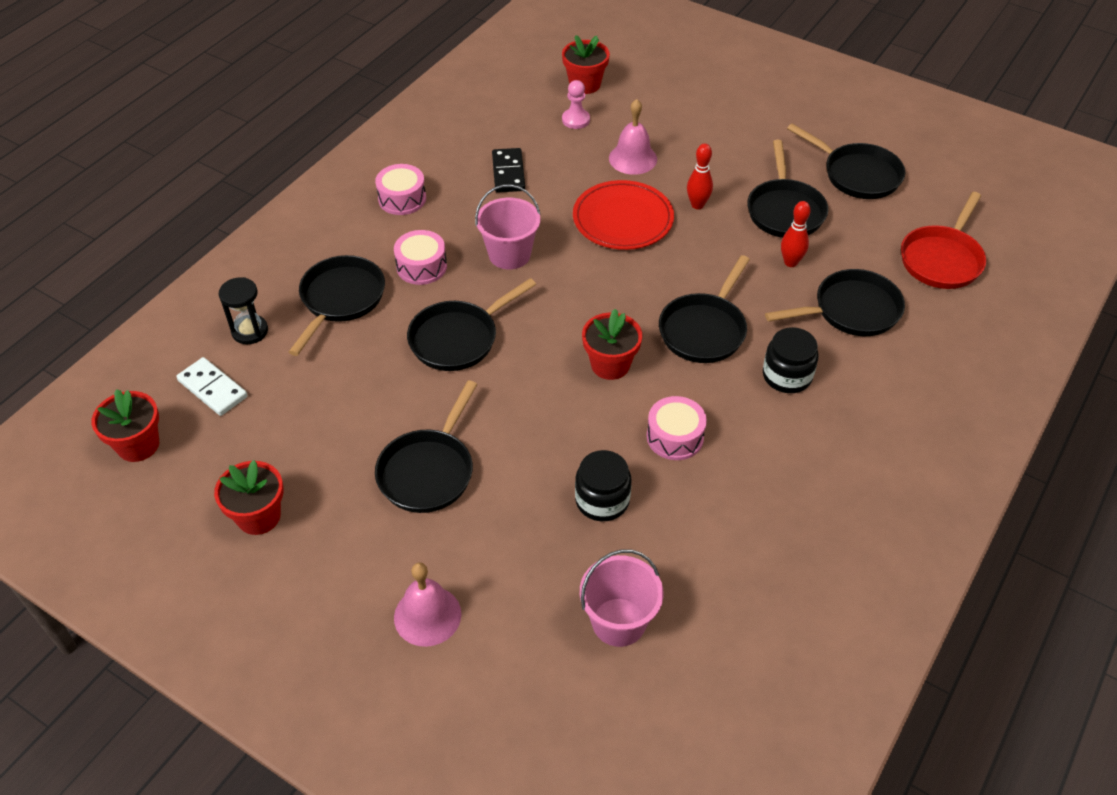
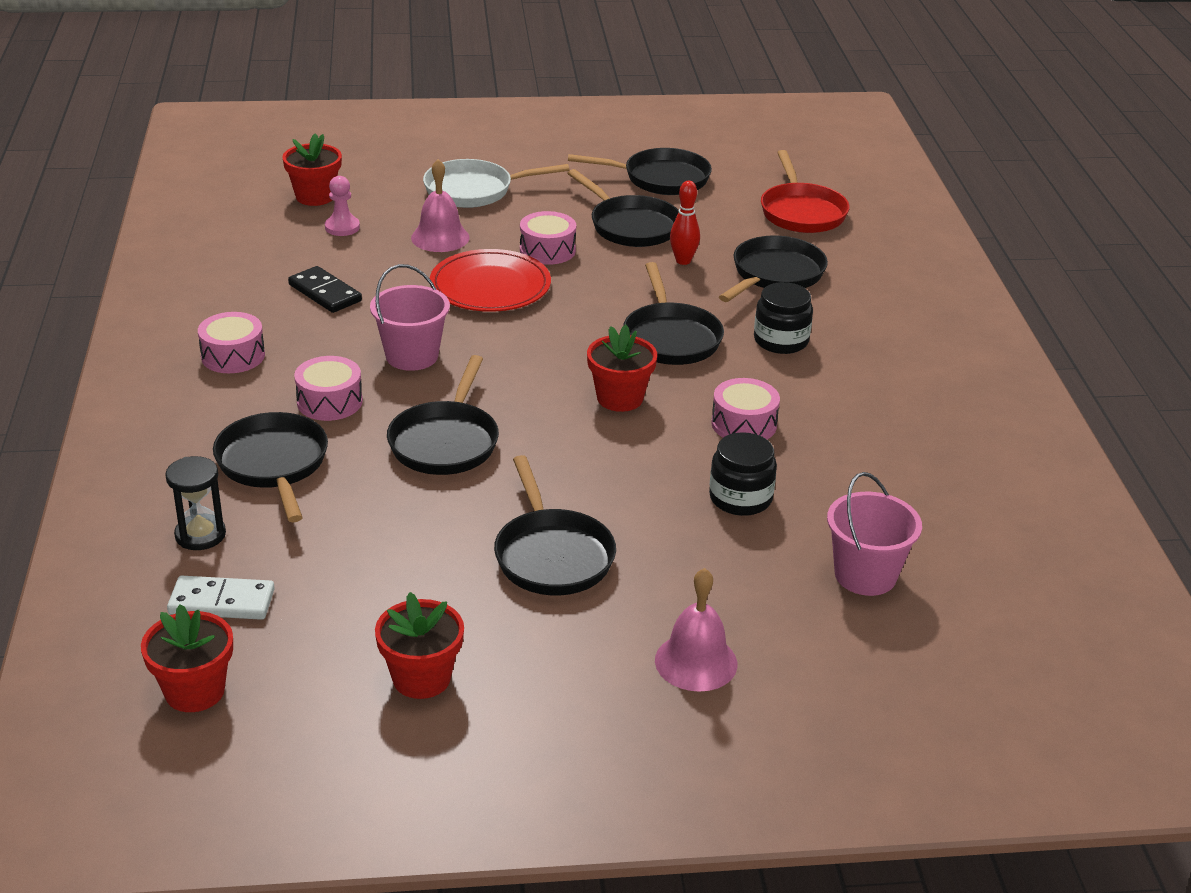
camera: 40 degrees left, 15 degrees down
red bowling pin [687,143,713,209] -> pink drum [520,211,576,265]
none -> white pan [423,159,569,208]

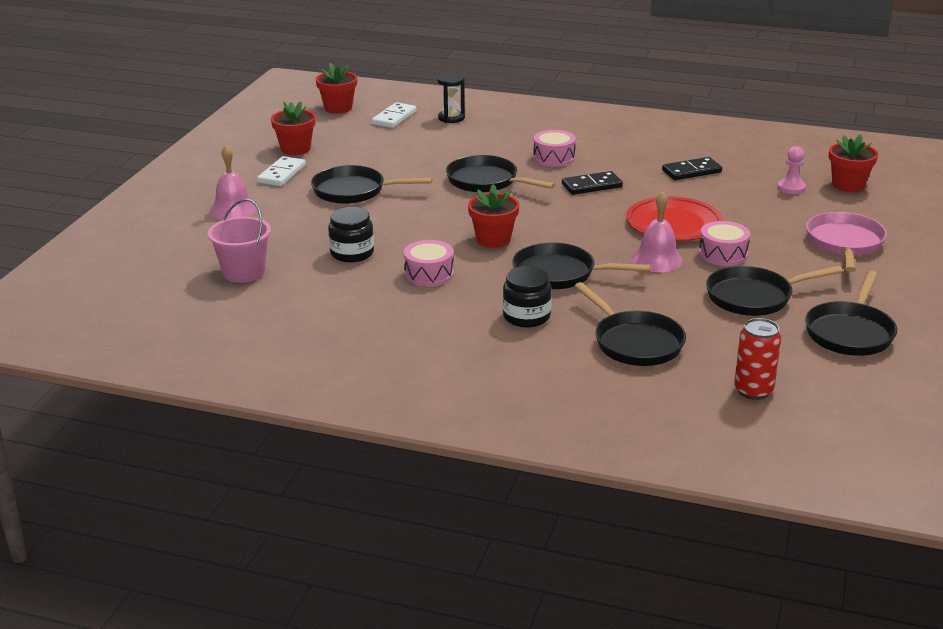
camera: 115 degrees right, 5 degrees down
pink drum [198,312,265,373] -> none
black pan [213,412,328,523] -> none
pink bucket [370,264,450,371] -> black domino [562,171,623,195]
pink bell [411,159,470,252] -> pink bell moved to [632,191,683,272]
white pan [423,159,569,208] -> pink pan [806,212,887,272]
red bowling pin [670,181,700,265] -> none
red pan [761,150,849,233] -> red can [734,318,781,400]
none -> white domino [257,156,306,186]

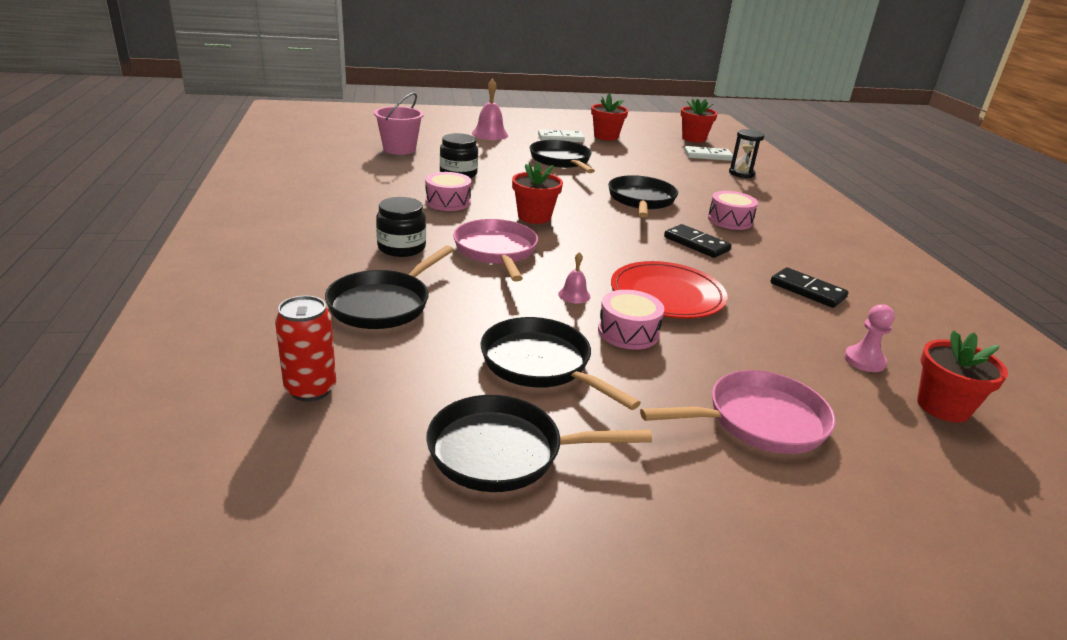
camera: 60 degrees right, 0 degrees up
black pan [512,242,651,289] -> pink pan [453,219,538,281]
pink bell [632,191,683,272] -> pink bell [558,252,590,303], size x0.55

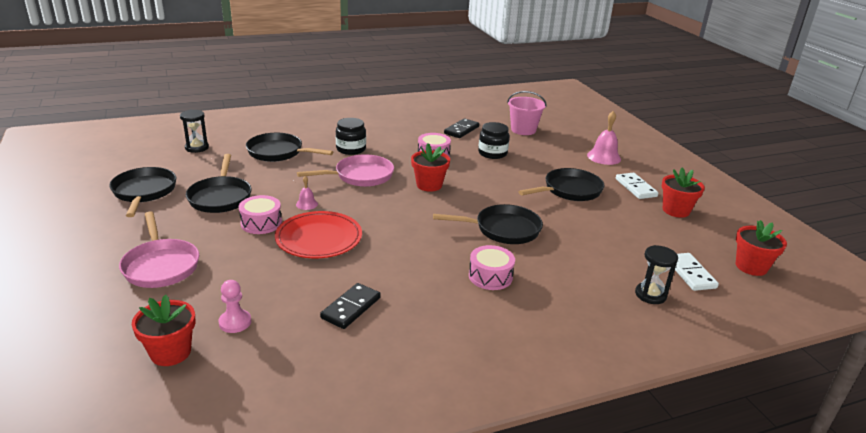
camera: 80 degrees right, 0 degrees up
red can [275,296,336,401] -> black hourglass [180,110,209,153]
black pan [480,317,641,410] -> black pan turned 135 degrees clockwise [186,154,252,213]
black domino [664,224,732,258] -> black domino moved to [444,118,479,138]

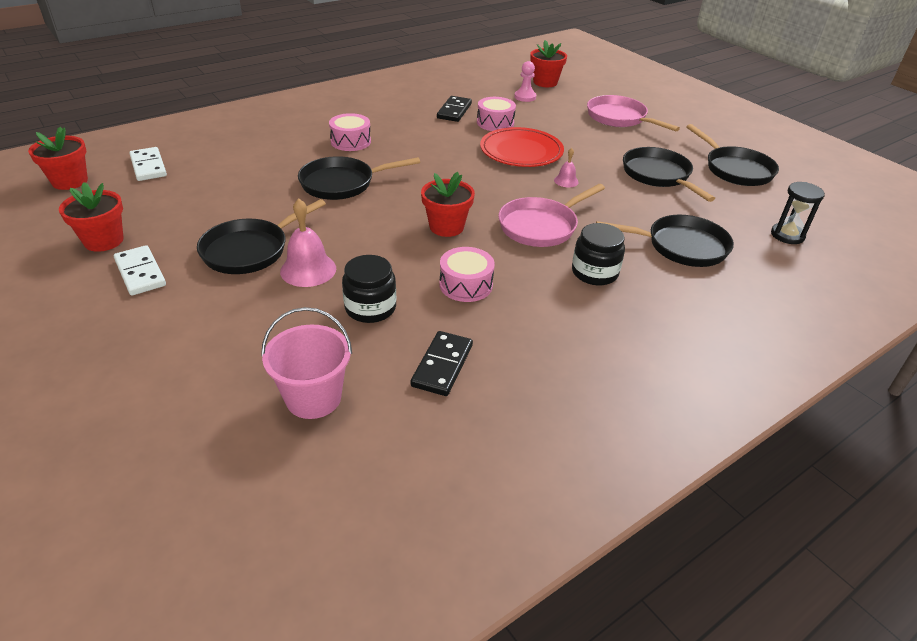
camera: 165 degrees right, 10 degrees up
pink drum [239,195,282,234] -> pink drum moved to [477,97,516,131]
pink bell [587,111,621,165] -> pink bell moved to [280,198,336,287]
black hourglass [635,245,678,304] -> none

